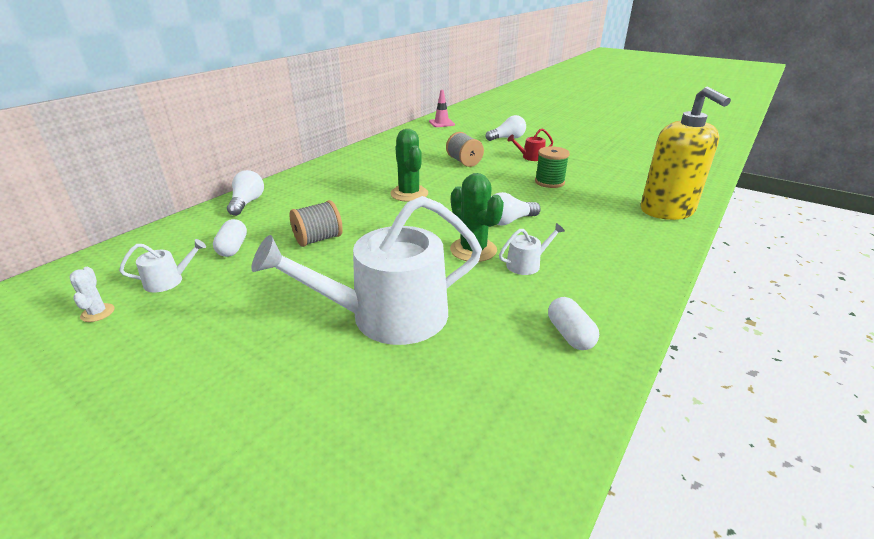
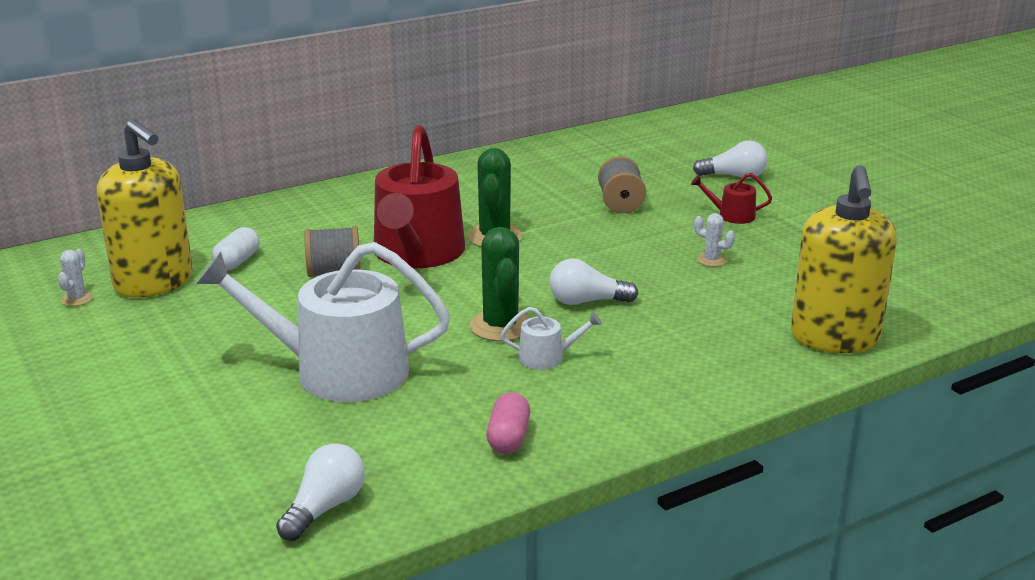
camera: 25 degrees right, 5 degrees down
white watering can [119,239,206,293] -> yellow soap dispenser [96,119,193,298]
white light bulb [227,170,264,216] -> white light bulb moved to [276,443,365,541]
pink traffic cone [429,90,455,127] -> none
green spool [535,146,570,188] -> white cactus [694,213,735,267]
white capsule [548,297,599,350] -> pink capsule [487,392,530,454]
none -> red watering can [374,125,465,268]

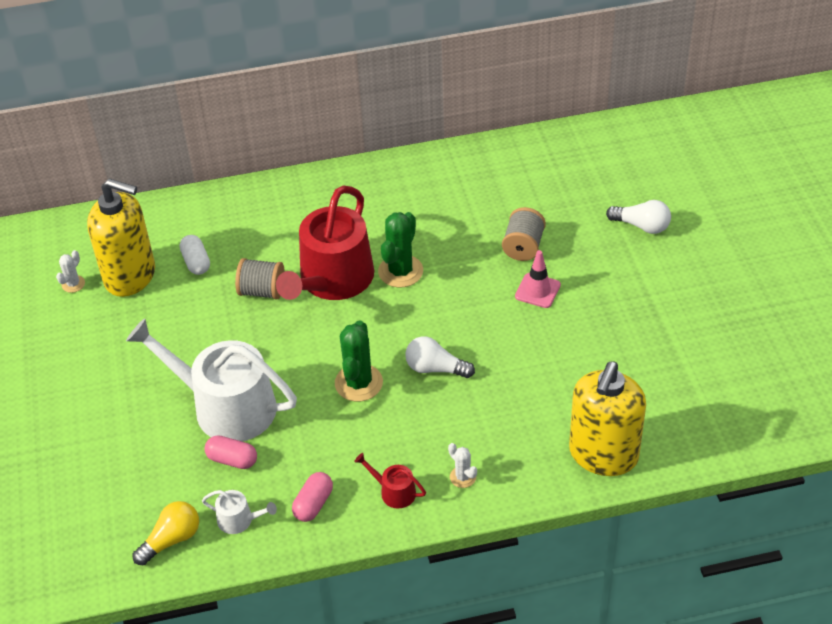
camera: 20 degrees right, 20 degrees up
yellow soap dispenser [96,119,193,298] -> yellow soap dispenser turned 45 degrees counterclockwise [87,178,155,297]
white capsule [212,227,260,270] -> white capsule turned 60 degrees counterclockwise [180,235,210,275]
white light bulb [276,443,365,541] -> yellow light bulb [133,501,199,565]
white watering can [501,307,602,370] -> white watering can moved to [202,490,277,534]
red watering can [691,173,772,224] -> red watering can moved to [354,453,426,508]
white cactus [694,213,735,267] -> white cactus moved to [448,443,477,488]
none -> pink capsule [205,435,257,469]
none -> pink traffic cone [515,250,561,308]

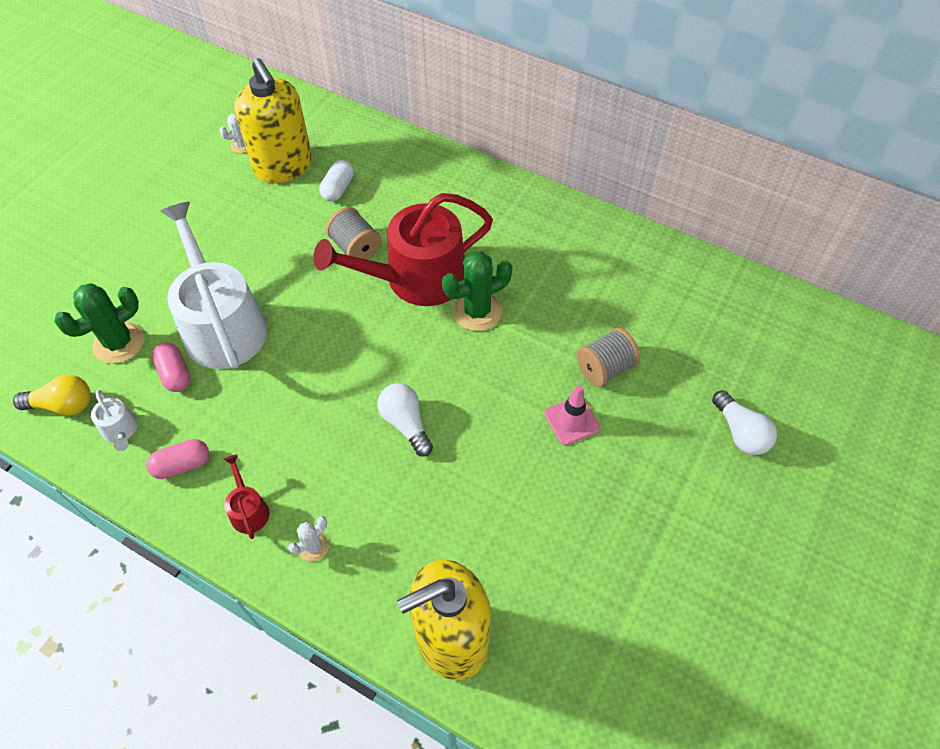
camera: 40 degrees right, 10 degrees up
green cactus [335,320,383,402] -> green cactus moved to [54,283,145,364]
white cactus [448,443,477,488] -> white cactus turned 45 degrees clockwise [288,516,329,562]

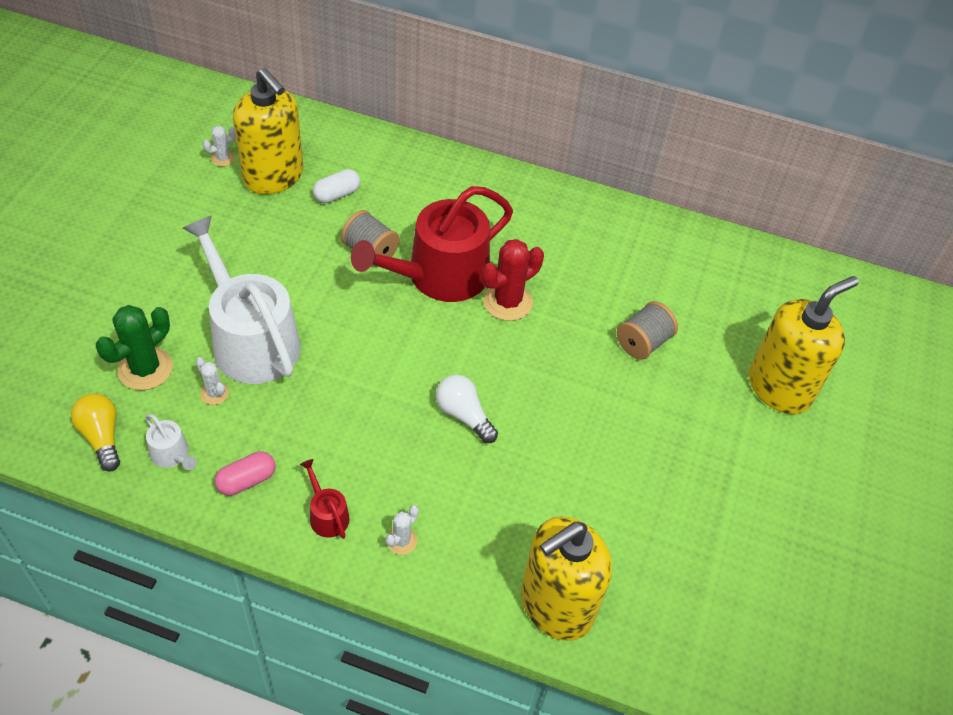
camera: 15 degrees left, 5 degrees down
yellow light bulb [13,374,91,416] -> yellow light bulb turned 105 degrees counterclockwise [71,393,120,472]
pink capsule [152,343,190,392] -> white cactus [196,357,229,405]
white capsule [319,160,354,201] -> white capsule turned 45 degrees clockwise [313,169,360,203]
green cactus [442,251,513,331] -> red cactus [482,239,544,321]
pink traffic cone [544,385,600,445] -> none
white light bulb [712,390,777,455] -> yellow soap dispenser [749,276,859,414]

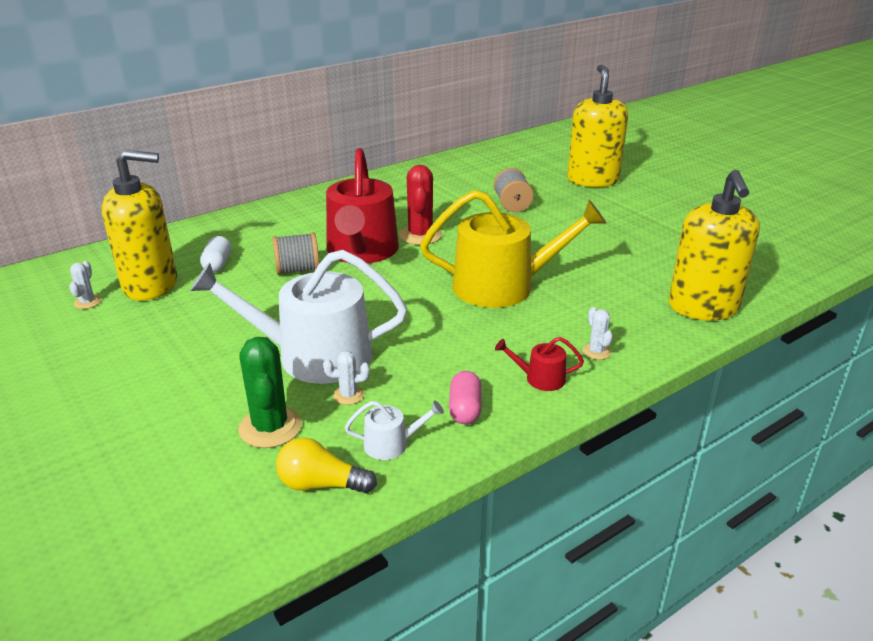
camera: 50 degrees left, 20 degrees down
white light bulb [436,375,498,443] -> yellow watering can [420,190,607,308]

